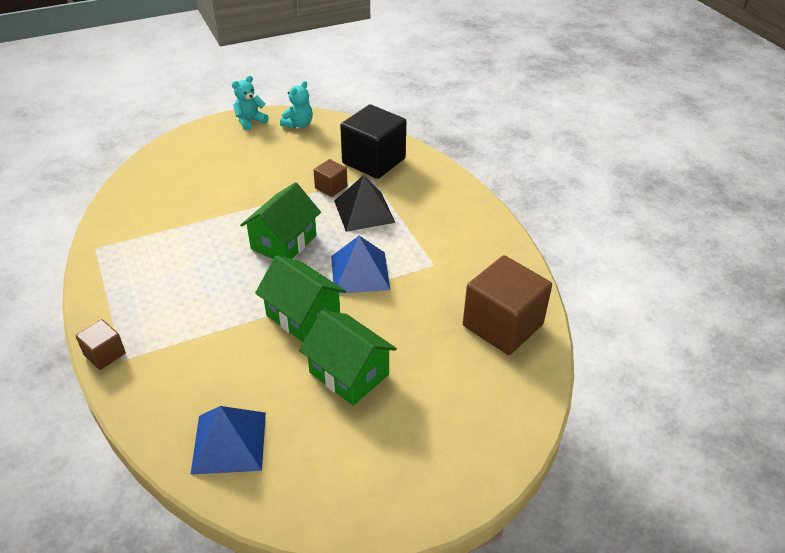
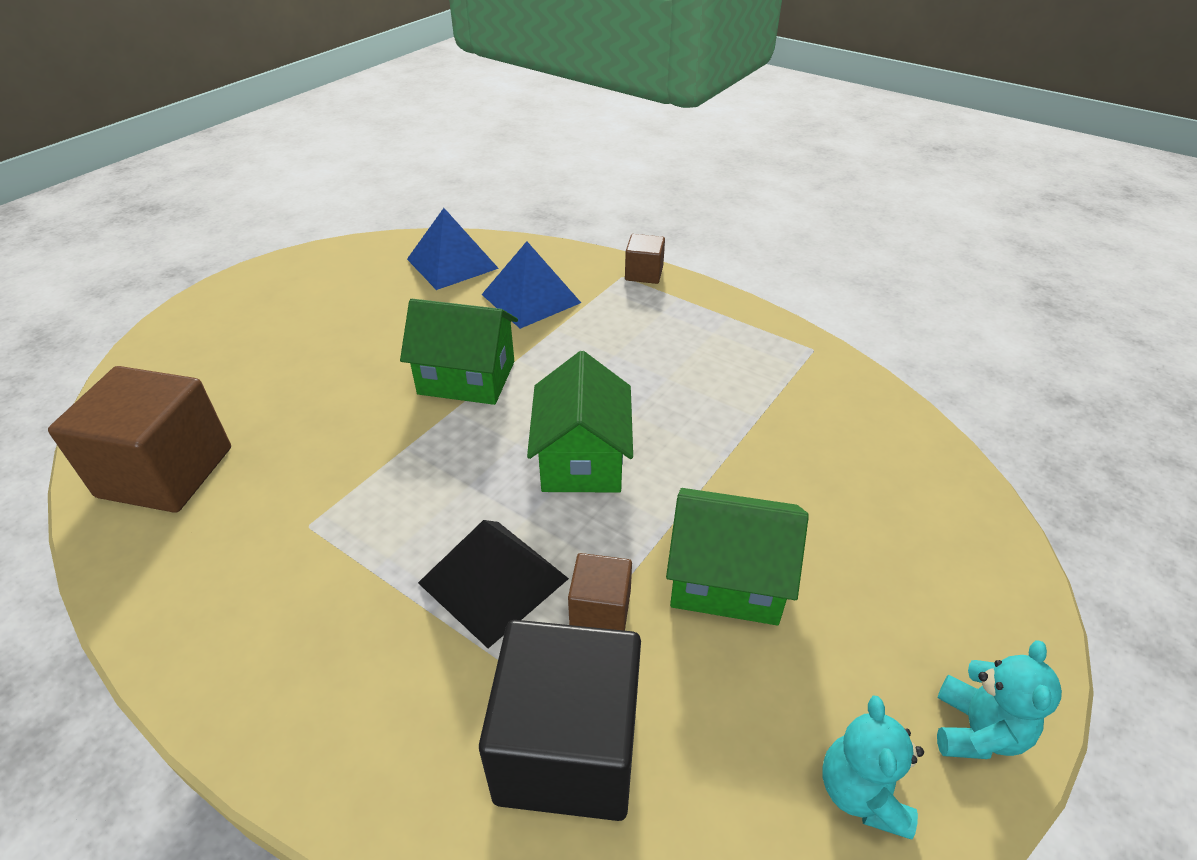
camera: 150 degrees right, 0 degrees up
green house [299,310,397,406] -> green house moved to [666,488,809,625]
blue pyramid [331,236,390,294] -> blue pyramid moved to [481,241,581,329]

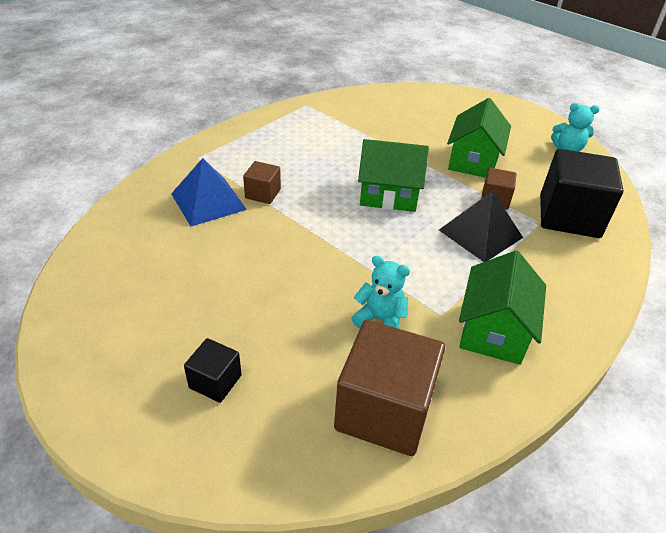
camera: 85 degrees left, 0 degrees up
green house [400,299,518,405] -> green house moved to [459,251,546,365]
blue pyramid [407,208,499,290] -> none
brown cube [625,234,665,284] -> brown cube moved to [243,161,281,204]
turquoise teddy bear [937,640,1062,759] -> turquoise teddy bear moved to [351,256,410,328]
none -> black cube [184,338,242,403]

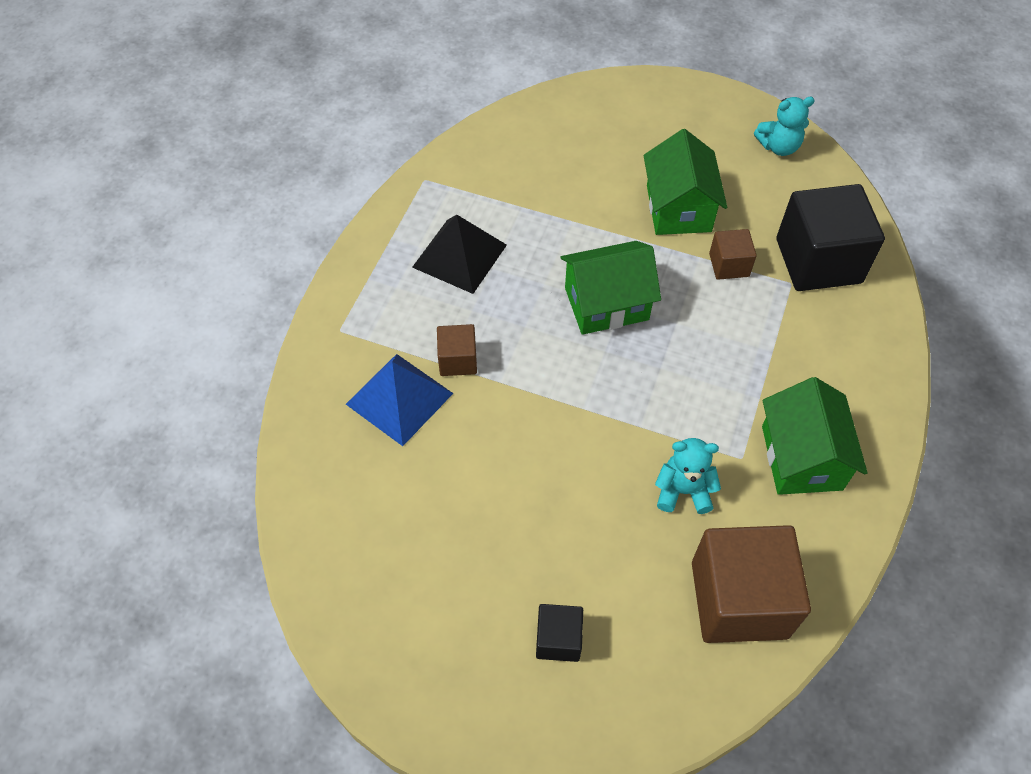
camera: 20 degrees left, 15 degrees up
black pyramid [439,191,523,262] -> black pyramid moved to [412,215,507,294]

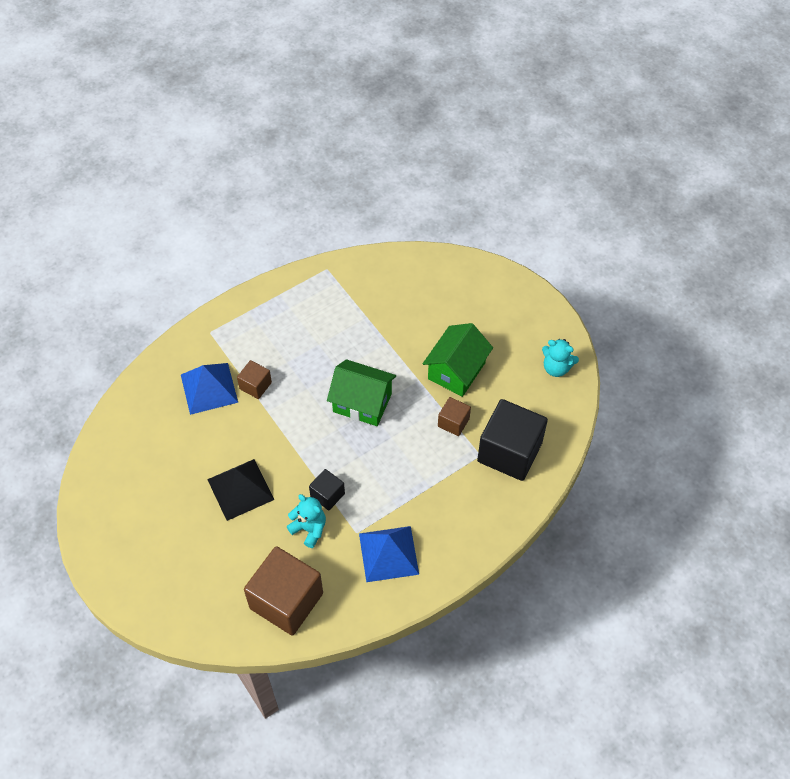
camera: 35 degrees right, 0 degrees up
black pyramid [412,215,507,294] -> black pyramid moved to [207,459,274,521]
black cube [536,604,583,662] -> black cube moved to [309,469,345,511]
green house [762,377,868,495] -> blue pyramid [359,526,419,582]

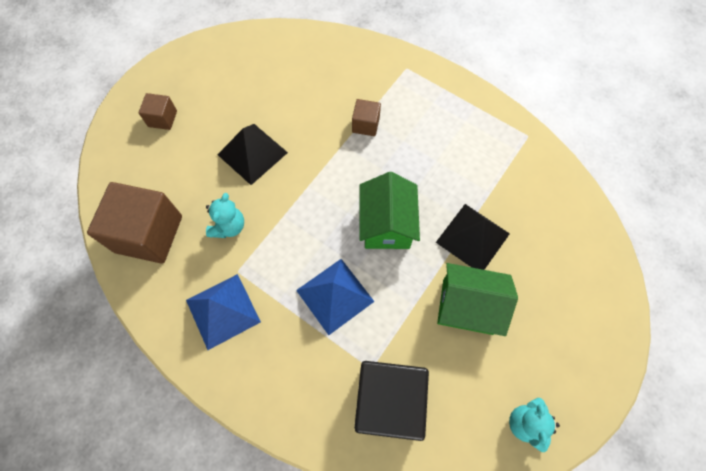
camera: 70 degrees right, 10 degrees up
blue pyramid [181,363,238,415] -> blue pyramid moved to [296,259,375,335]
black cube [309,469,345,511] -> none
brown cube [438,397,471,436] -> brown cube moved to [139,93,177,130]
none -> black pyramid [436,204,510,270]

